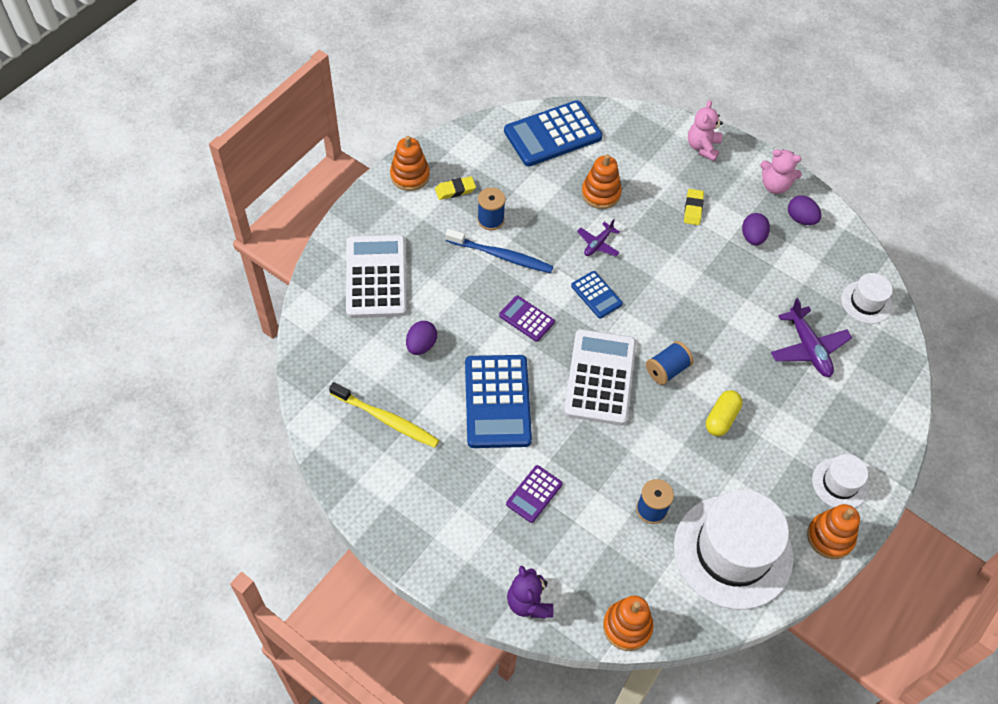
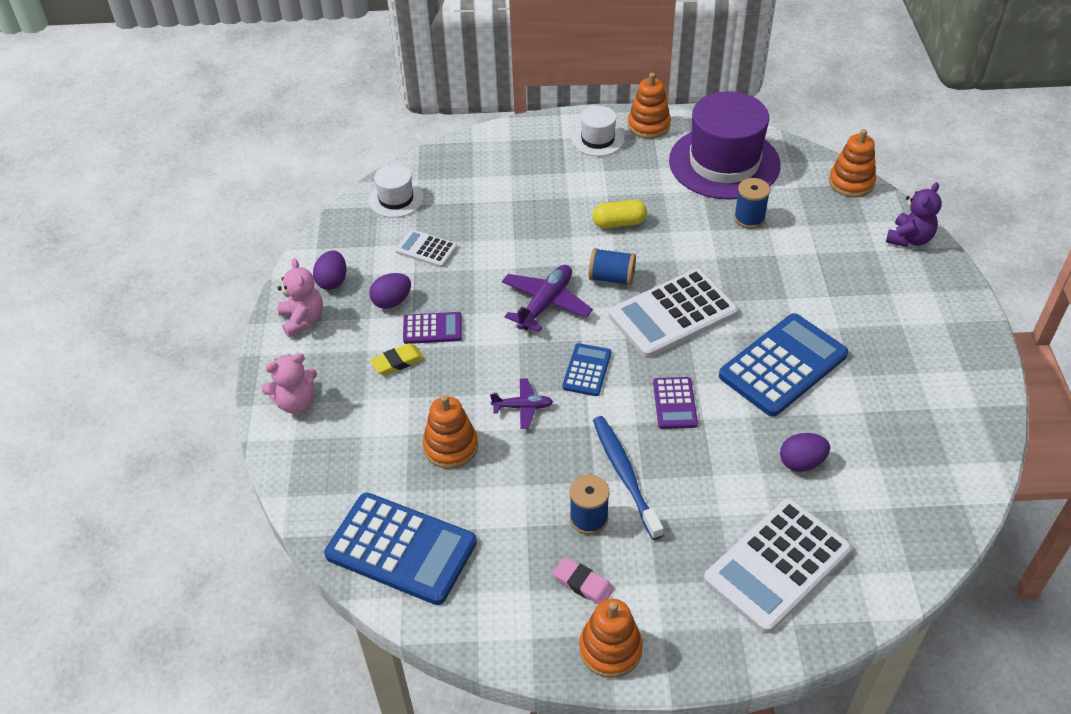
camera: 125 degrees left, 10 degrees down
yellow toothbrush [329,382,439,448] -> none
yellow eraser [435,176,476,200] -> pink eraser [553,557,614,604]
purple calculator [506,465,563,523] -> purple calculator moved to [403,312,462,344]
white hat [674,490,794,610] -> purple hat [669,91,781,200]
purple plane [771,298,852,377] -> purple plane moved to [502,265,593,332]
none -> white calculator [395,230,458,268]

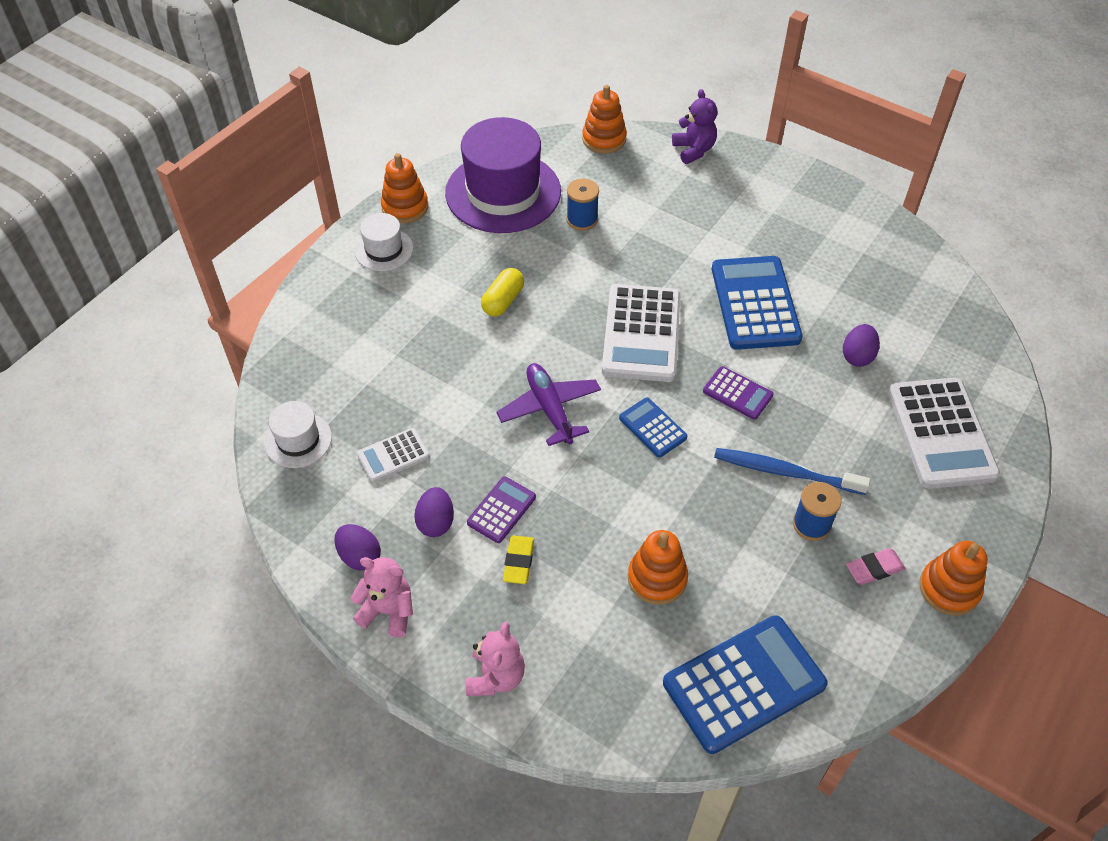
camera: 55 degrees left, 5 degrees up
purple plane [490,378,553,429] -> none
blue spool [589,248,636,286] -> none

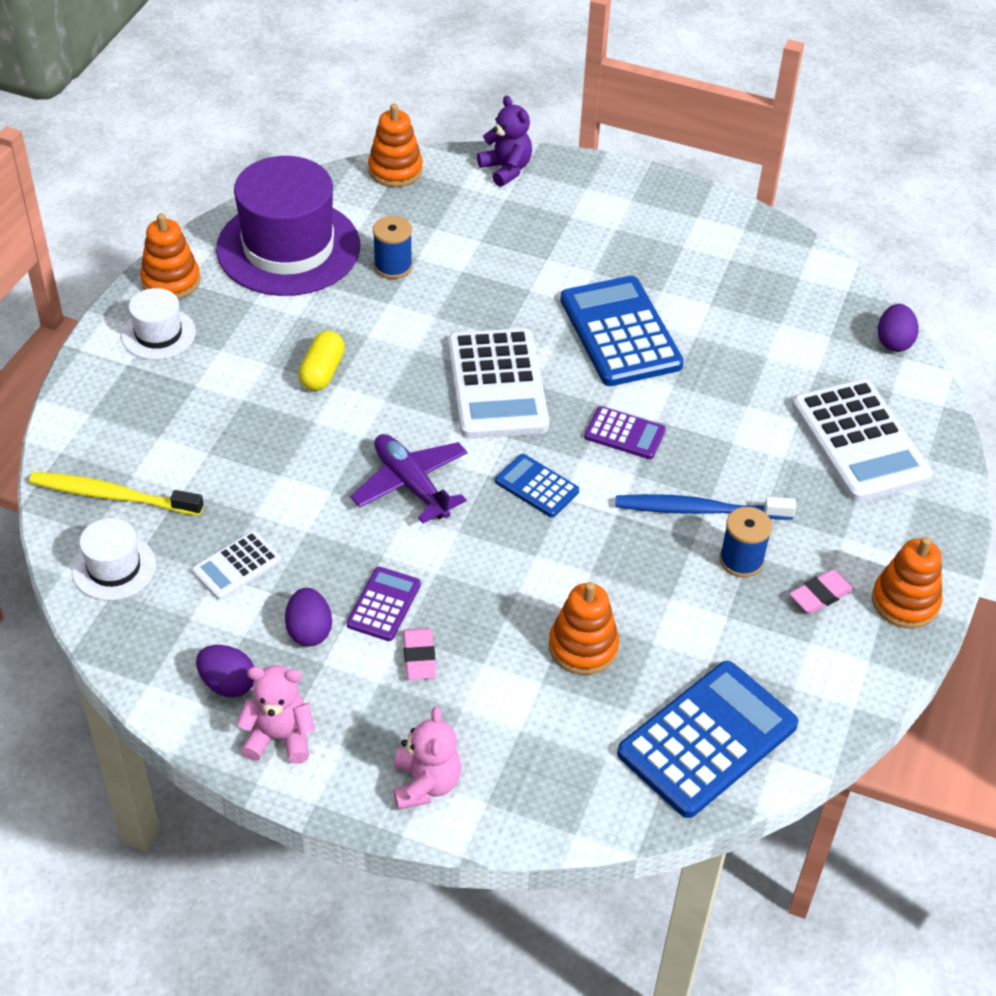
camera: 15 degrees left, 5 degrees down
yellow eraser [503,535,534,584] -> pink eraser [403,628,436,680]
purple egg [843,324,880,367] -> purple egg moved to [878,304,919,352]
none -> yellow toothbrush [29,472,204,516]

